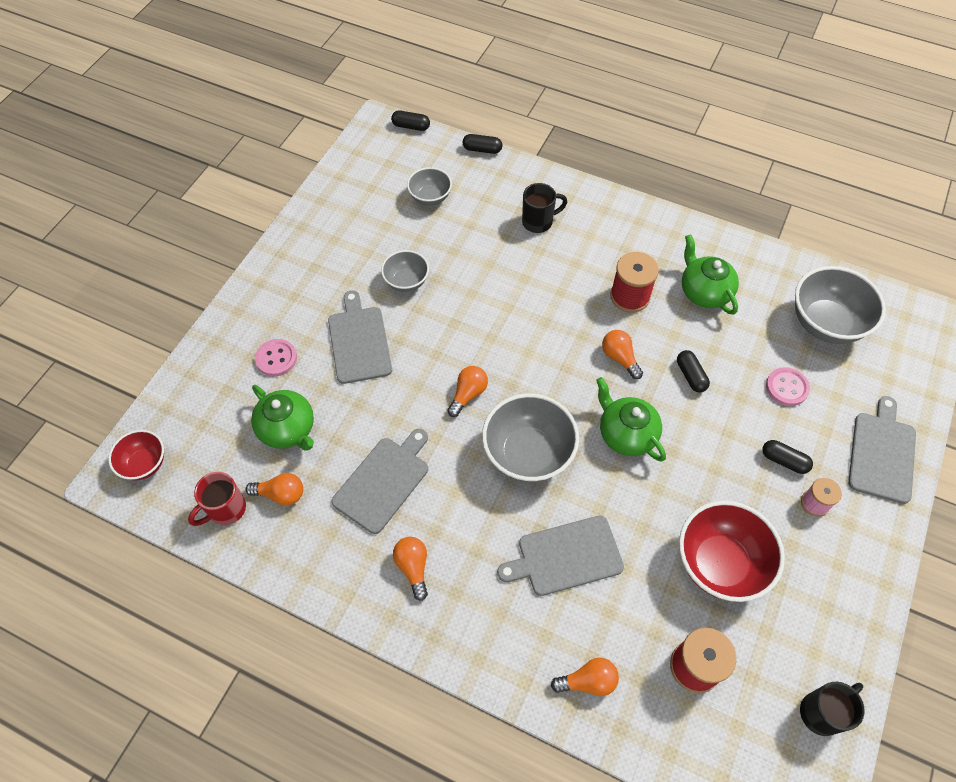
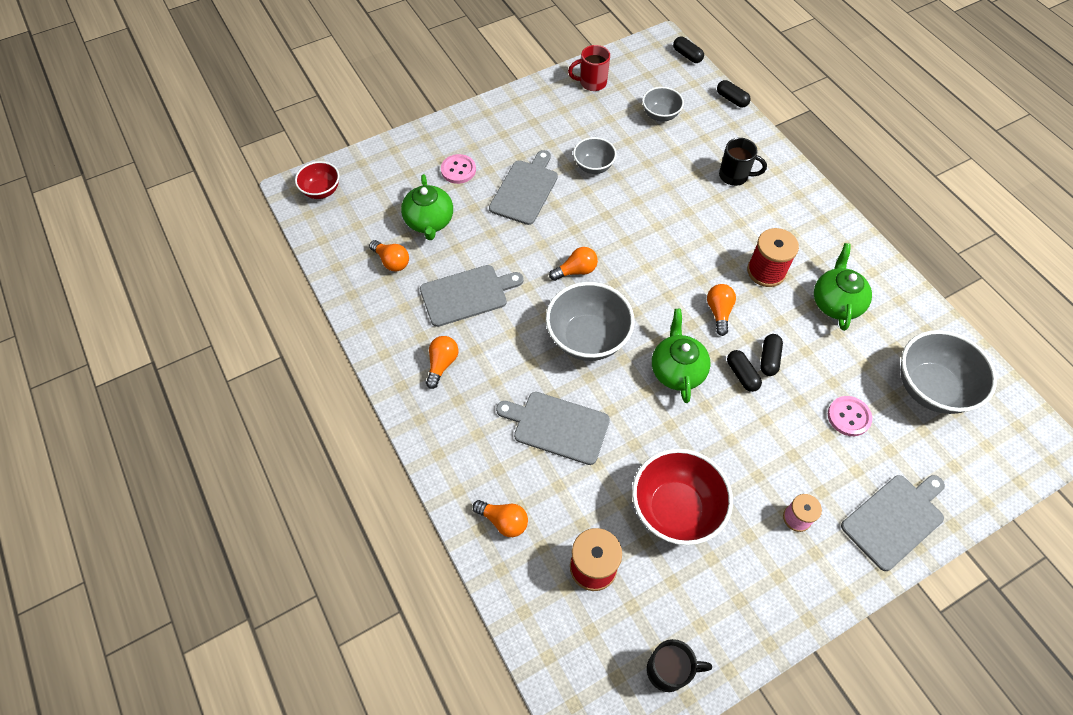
camera: 35 degrees right, 0 degrees up
red mug [188,472,246,526] -> red mug moved to [568,45,610,91]
black capsule [762,440,813,474] -> black capsule moved to [727,350,762,392]

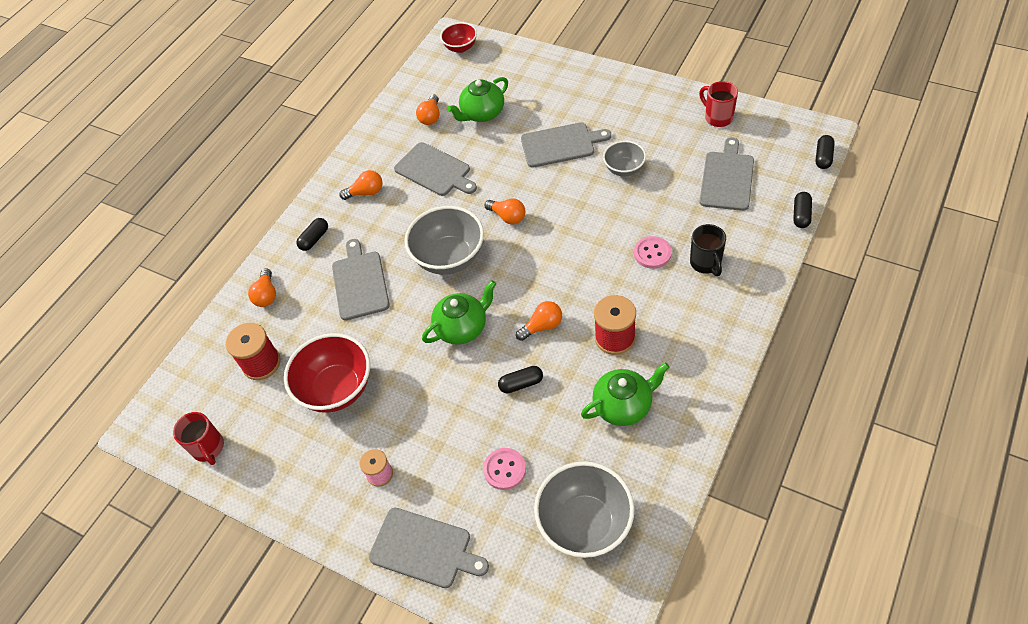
camera: 65 degrees right, 5 degrees down
pink button [441,154,476,184] -> pink button moved to [634,236,672,269]
grey bowl [642,87,684,122] -> grey cutting board [699,138,754,211]
black mug [647,639,712,692] -> red mug [173,412,224,465]
black capsule [727,350,762,392] -> black capsule moved to [296,218,328,251]

